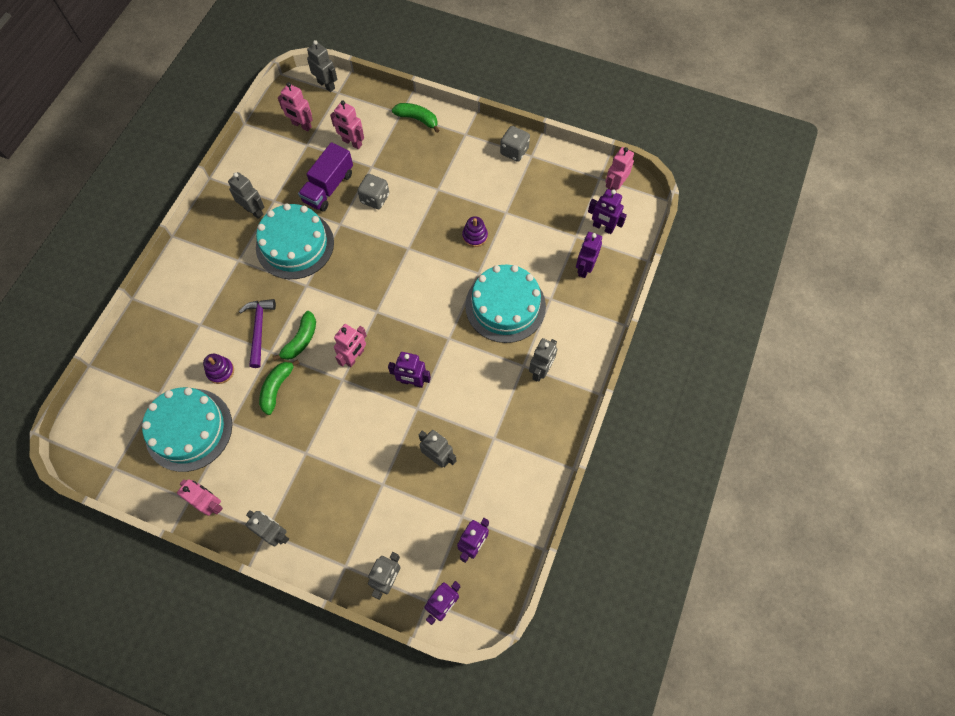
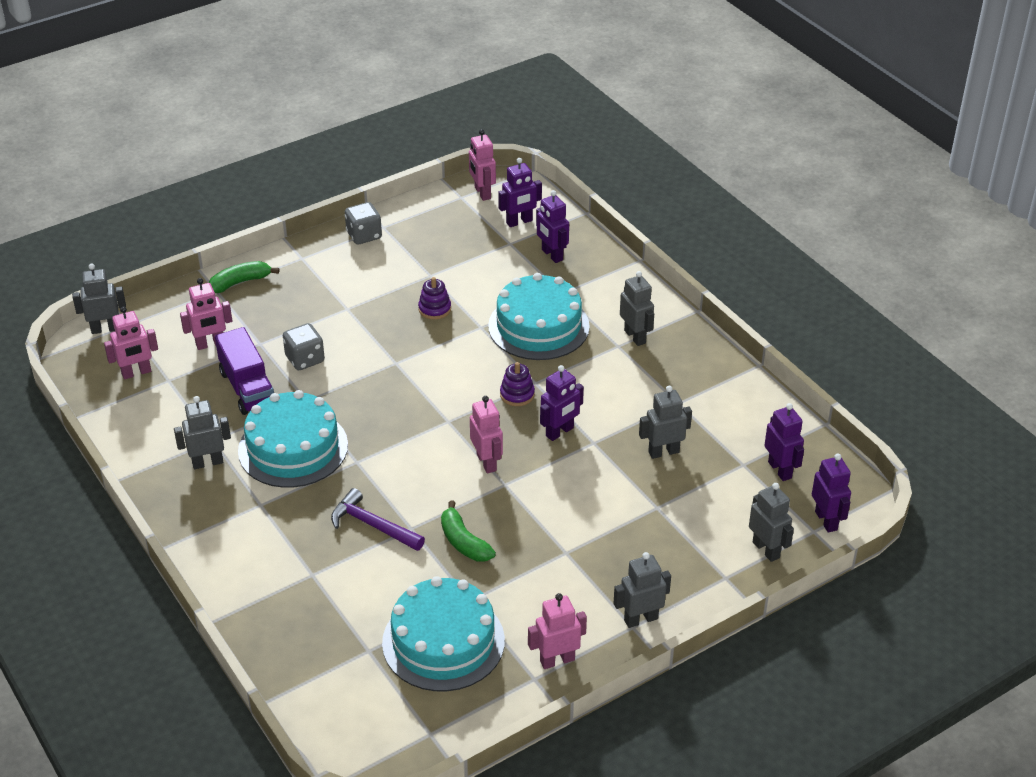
camera: 55 degrees left, 25 degrees down
purple stacking toy [203,354,234,384] -> purple stacking toy moved to [500,362,535,406]
green banana [273,311,316,361] -> none

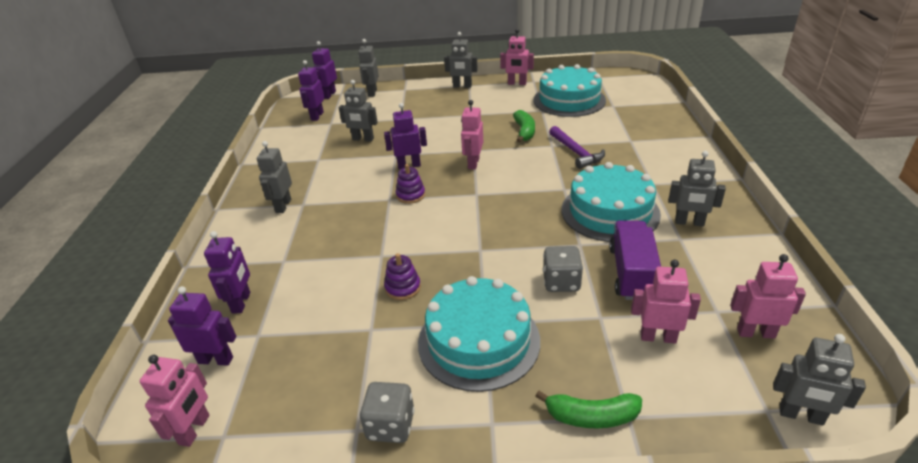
camera: 145 degrees left, 5 degrees down
turquoise cake [488,273,590,360] -> turquoise cake moved to [418,276,540,392]

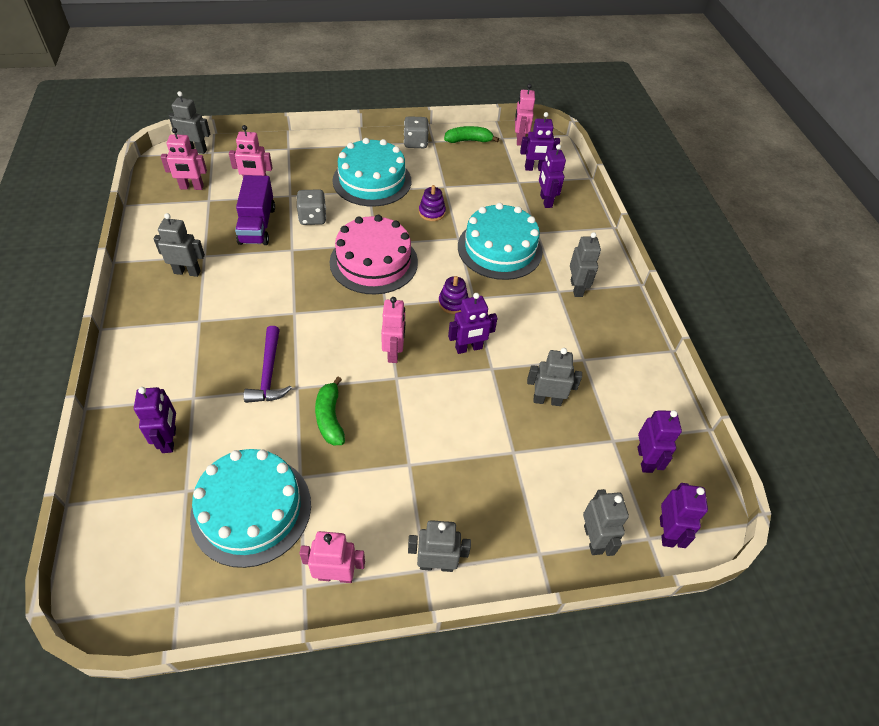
camera: 165 degrees right, 15 degrees up
green banana [535,391,642,428] -> green banana moved to [444,126,499,143]
purple hammer [549,126,605,169] -> purple hammer turned 150 degrees counterclockwise [244,326,292,403]
turquoise cake [562,162,661,242] -> turquoise cake moved to [458,203,543,280]
none -> purple robot [134,387,176,453]
none -> pink cake [329,215,418,295]

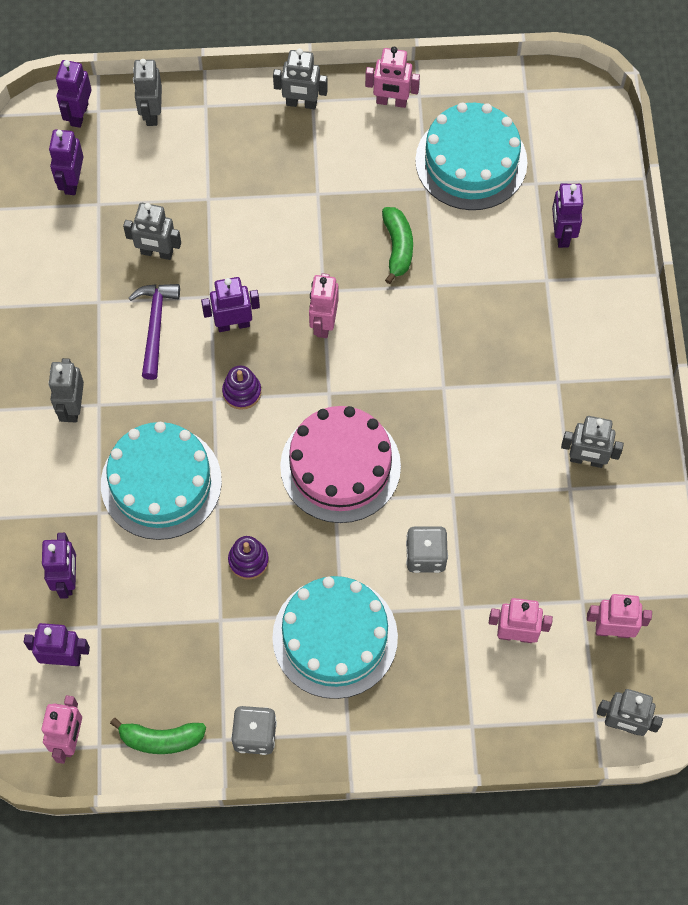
camera: 170 degrees left, 15 degrees up
purple truck [235,175,275,245] -> none
purple hammer [244,326,292,403] -> purple hammer moved to [129,284,180,380]

